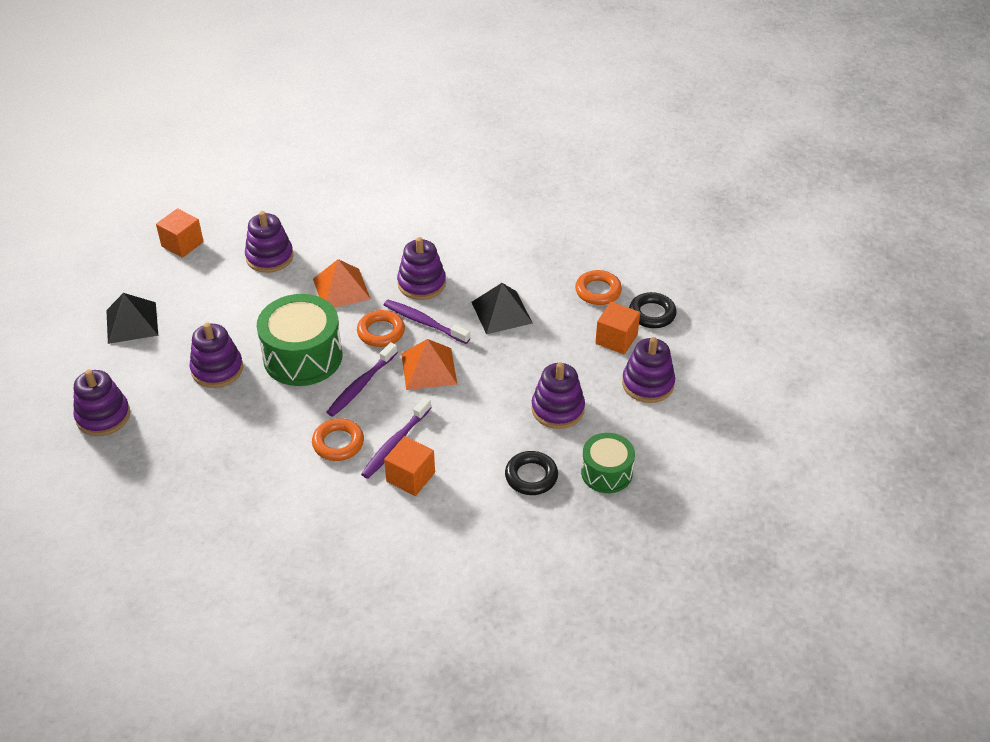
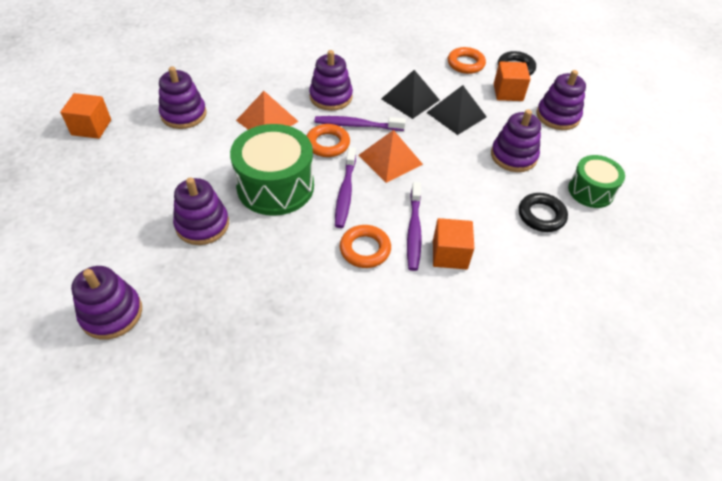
camera: 30 degrees left, 5 degrees up
black pyramid [106,293,158,344] -> black pyramid moved to [426,85,487,135]

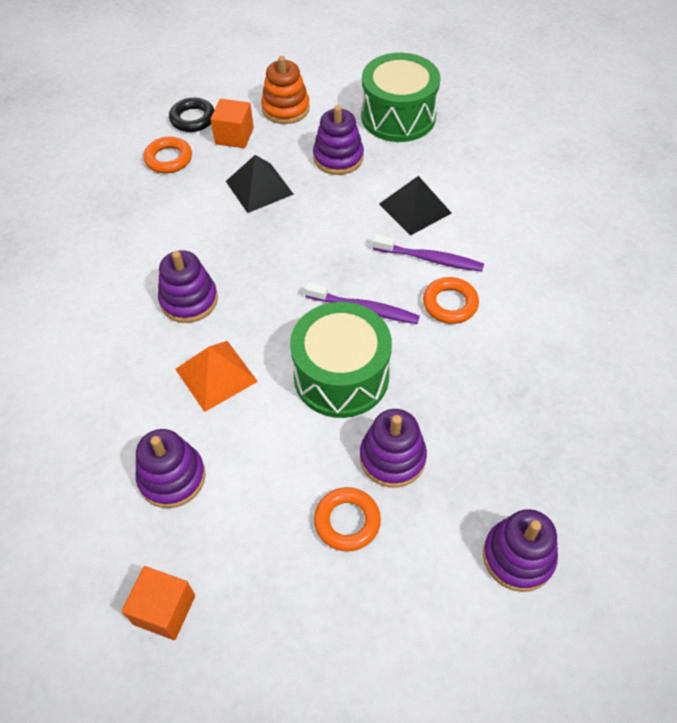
camera: 75 degrees left, 5 degrees up
orange ring [307,124,350,157] -> orange ring moved to [314,487,381,552]
purple toothbrush [314,116,406,131] -> none
orange pyramid [358,130,423,183] -> none
black pyramid [381,70,439,119] -> black pyramid moved to [379,176,452,236]
orange cube [433,218,474,269] -> none
black ring [519,193,568,232] -> none
purple stacking toy [537,70,586,130] -> orange stacking toy [261,56,310,124]
green drum [568,155,625,208] -> green drum [361,53,440,142], size x1.67

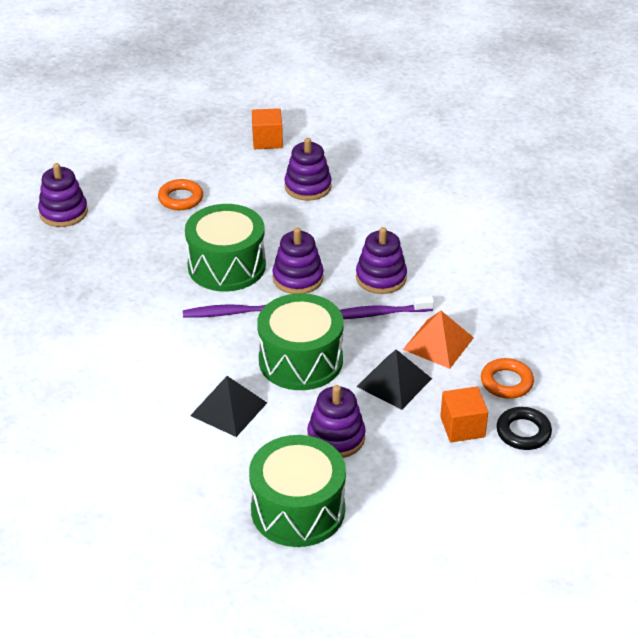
camera: 155 degrees right, 15 degrees down
orange pyramid [175,341,258,412] -> orange pyramid moved to [403,311,474,369]
orange stacking toy [261,56,310,124] -> none
purple stacking toy [360,409,427,488] -> purple stacking toy moved to [272,227,324,294]
purple toothbrush [372,235,484,272] -> purple toothbrush moved to [340,296,434,319]
orange ring [423,277,479,324] -> none
none -> green drum [257,293,344,390]

